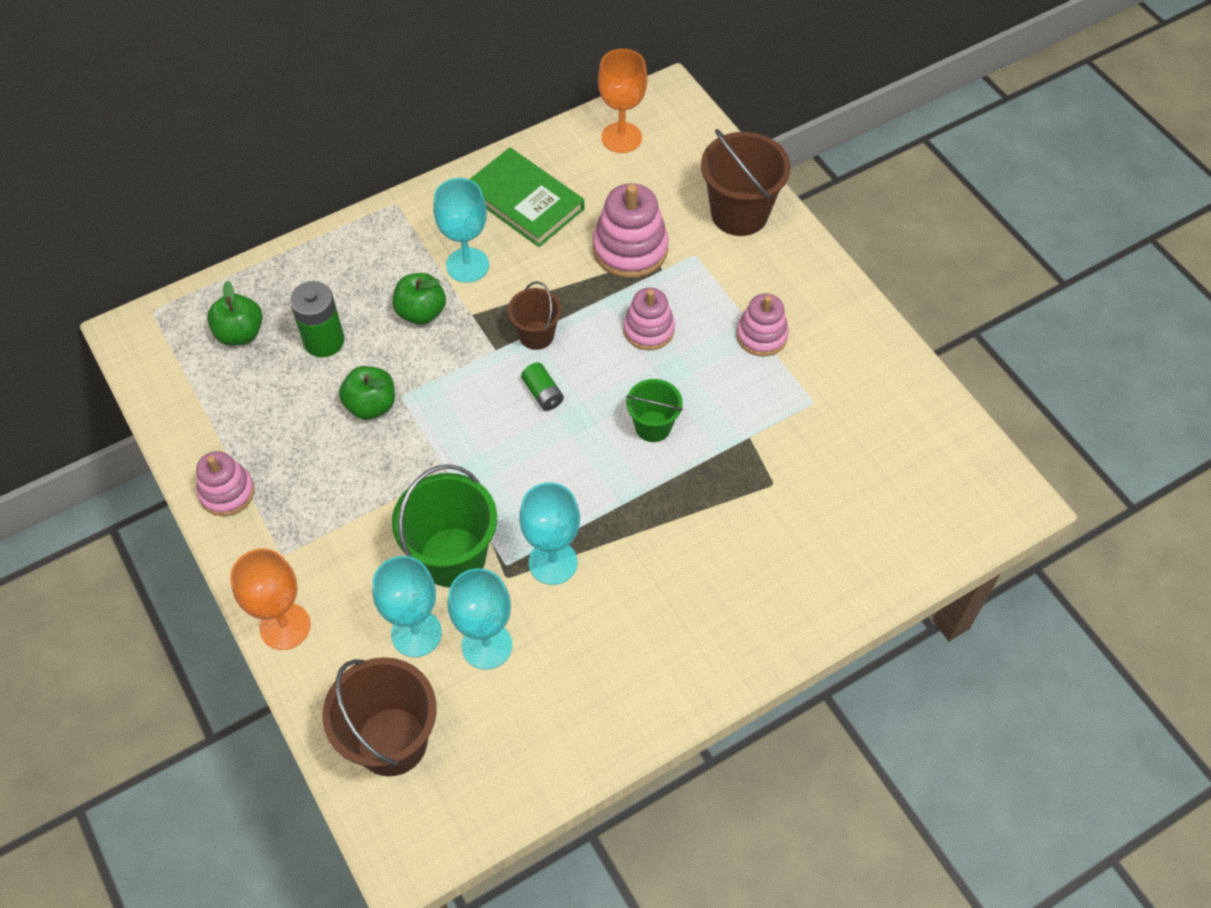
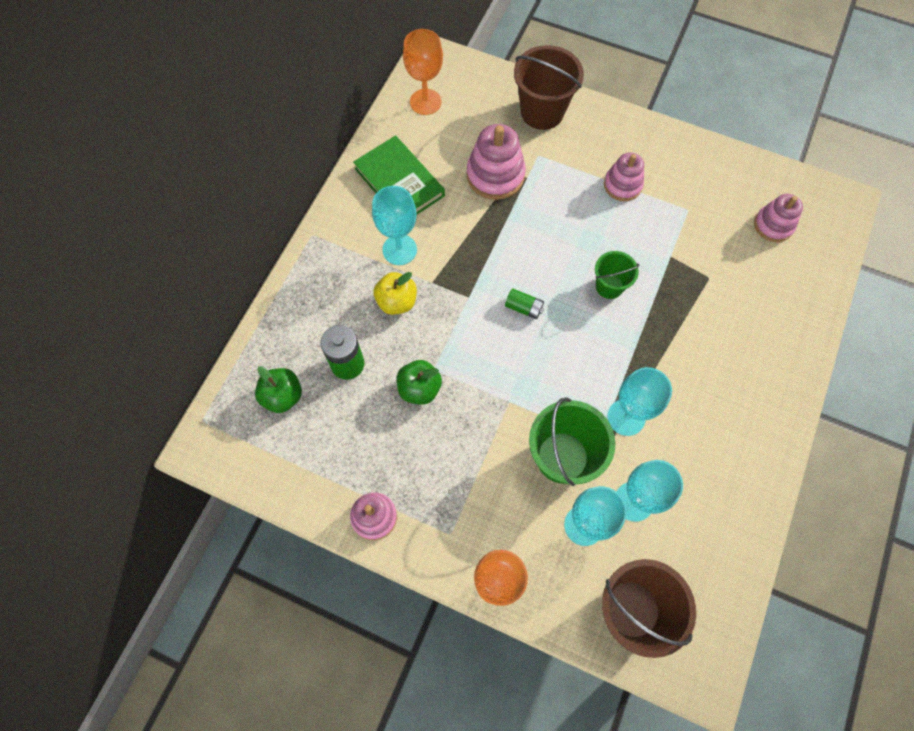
camera: 35 degrees left, 10 degrees up
green apple [393,273,446,325] -> yellow apple [373,272,417,315]
green book [469,147,584,247] -> green book turned 45 degrees clockwise [353,135,445,215]
brown bucket [508,281,562,350] -> none
pink stacking toy [623,288,675,350] -> pink stacking toy moved to [754,194,803,242]

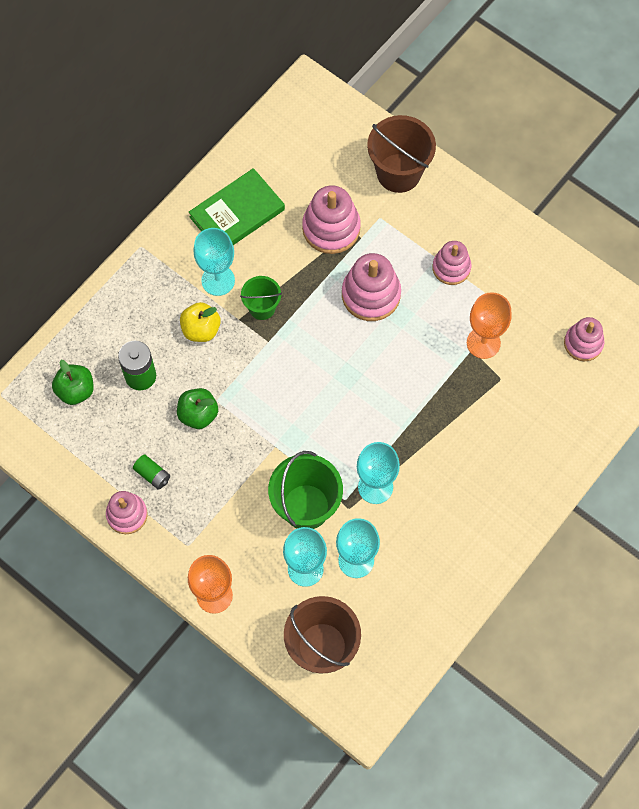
camera: 15 degrees right, 0 degrees up
green book [353,135,445,215] -> green book turned 75 degrees clockwise [189,168,285,245]
orange goblet [403,29,443,115] -> orange goblet moved to [467,292,512,359]
green battery [505,289,544,319] -> green battery moved to [133,454,170,490]
green bucket [595,251,640,299] -> green bucket moved to [240,276,282,320]
none -> pink stacking toy [342,253,401,321]

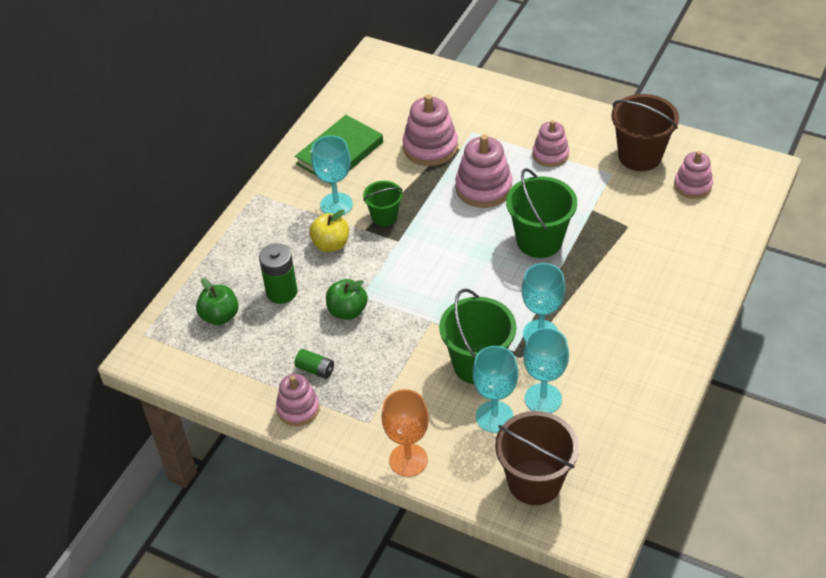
camera: 10 degrees left, 20 degrees down
brown bucket [367,115,436,193] -> brown bucket moved to [611,94,679,171]
orange goblet [467,292,512,359] -> none
none -> green bucket [506,168,577,258]

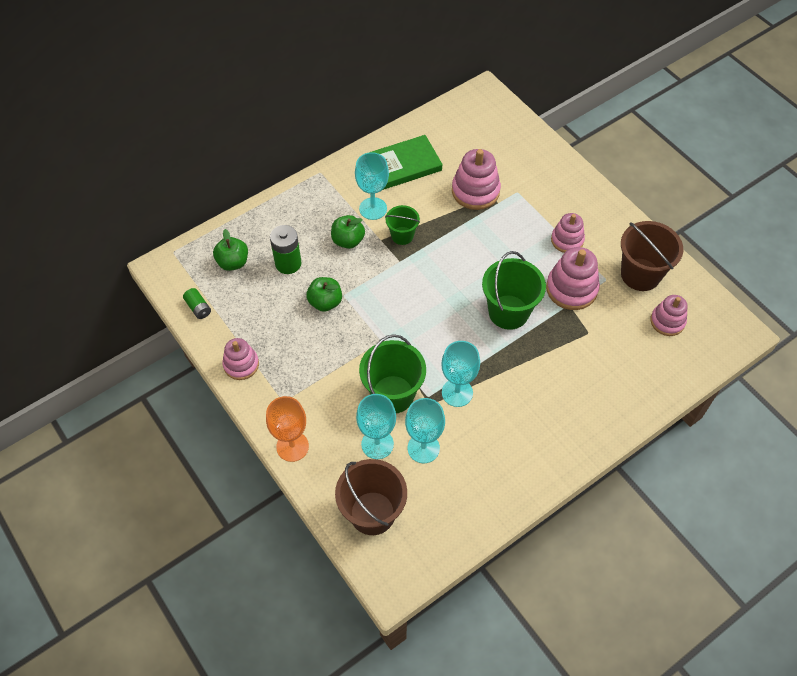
camera: 25 degrees right, 10 degrees up
green battery [294,349,334,379] -> green battery moved to [183,288,211,319]
yellow apple [309,209,349,252] -> green apple [331,215,365,249]
pink stacking toy [455,134,512,208] -> pink stacking toy moved to [546,247,600,310]

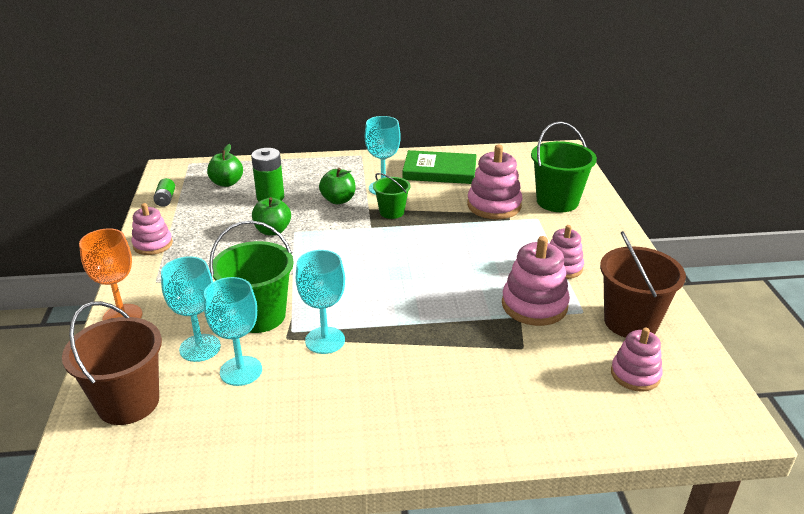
camera: 30 degrees right, 25 degrees down
green bucket [482,251,546,330] -> green bucket moved to [531,121,597,212]

